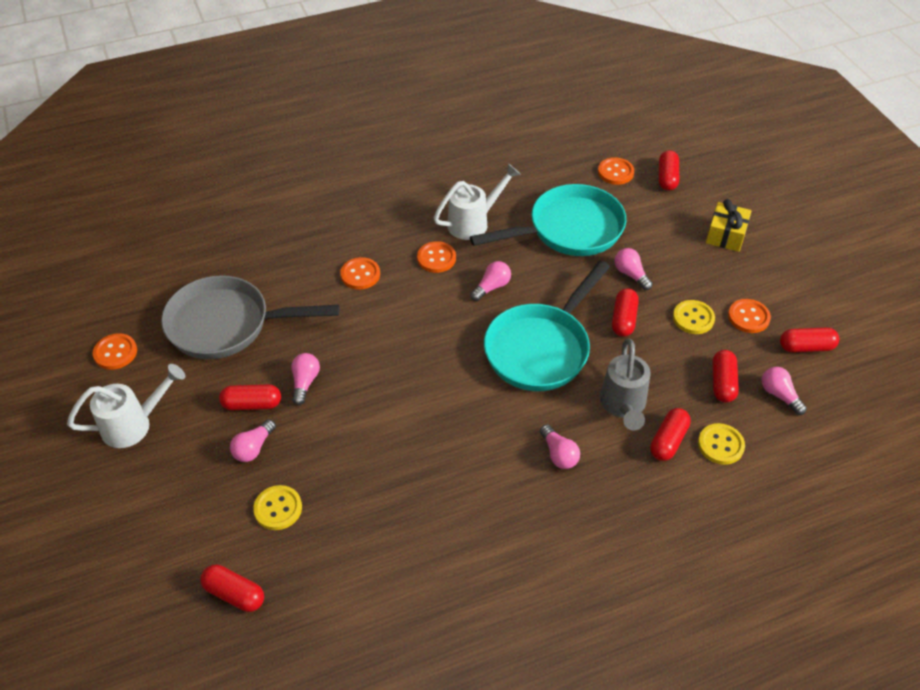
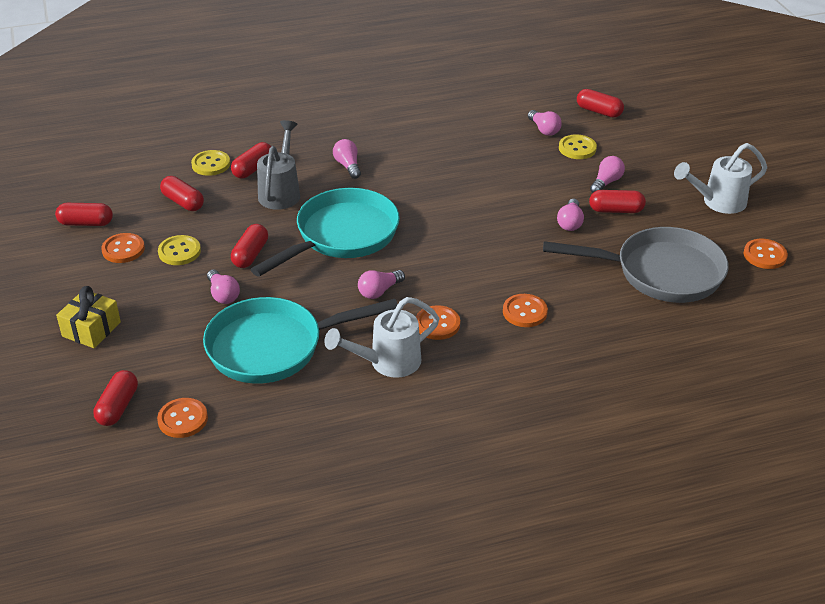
camera: 175 degrees left, 10 degrees down
red capsule [712,350,739,403] -> red capsule turned 60 degrees counterclockwise [160,176,204,211]
pink light bulb [762,367,807,415] -> pink light bulb moved to [528,110,562,136]

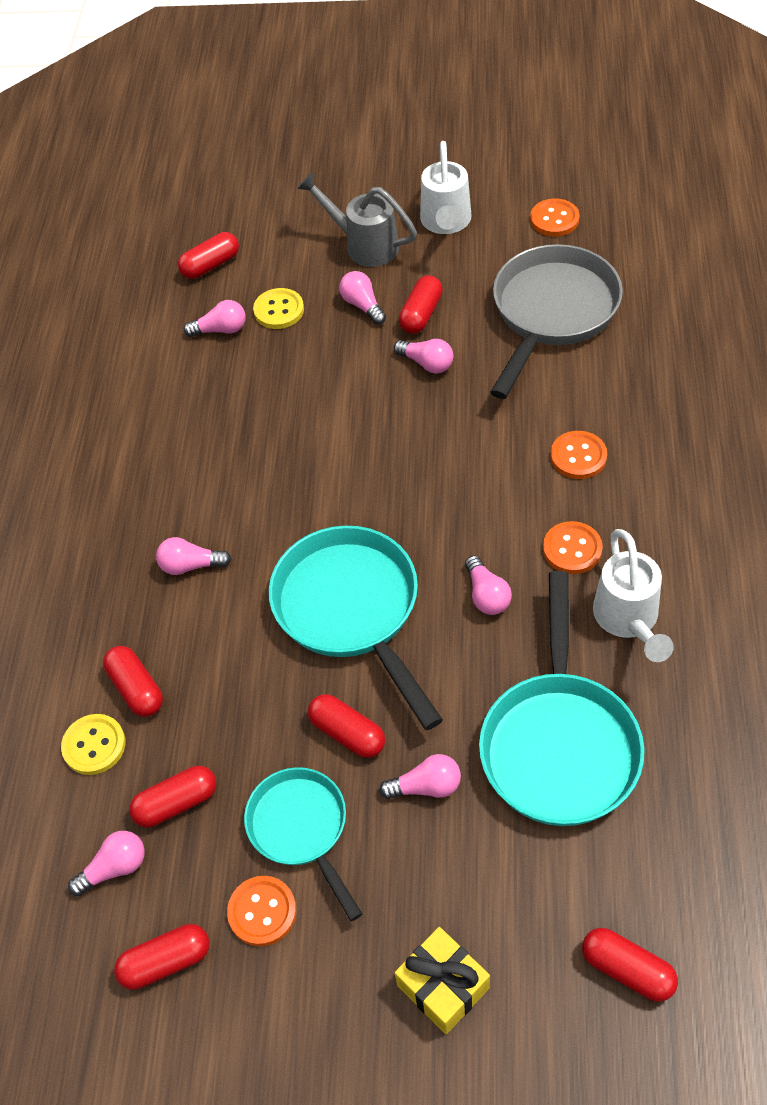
camera: 65 degrees left, 15 degrees up
red capsule [55,203,113,226] -> red capsule turned 45 degrees clockwise [114,924,209,990]
orange button [157,398,208,438] -> none
yellow button [158,235,201,265] -> turquoise pan [244,767,362,921]
grey watering can [257,120,300,210] -> grey watering can moved to [297,172,417,267]
none -> pink light bulb [68,831,145,896]

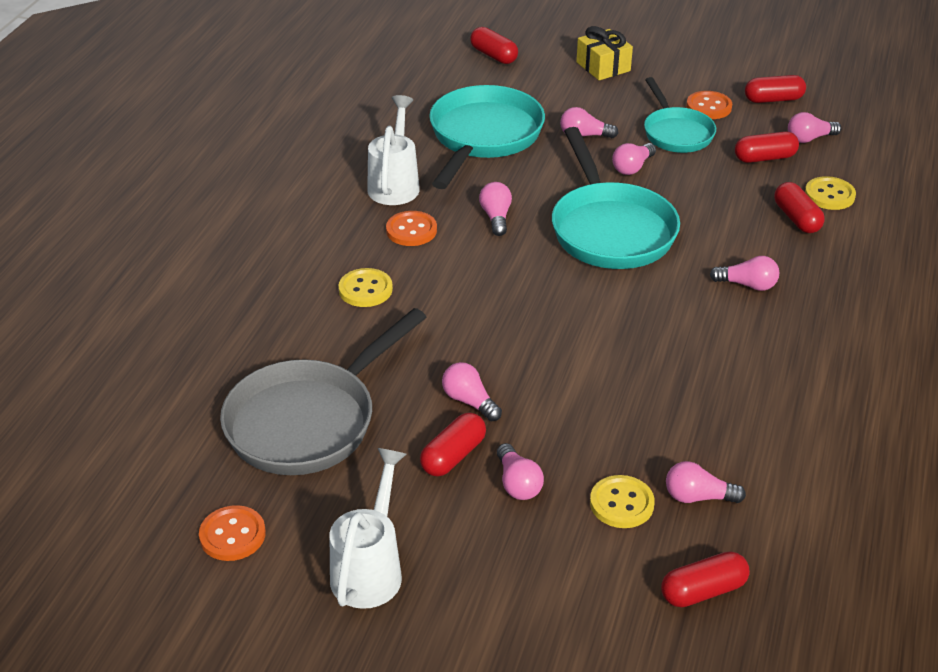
camera: 170 degrees left, 15 degrees down
grey watering can [297,172,417,267] -> none
red capsule [308,694,385,758] -> pink light bulb [612,143,656,175]
orange button [550,431,607,479] -> yellow button [338,268,393,307]

